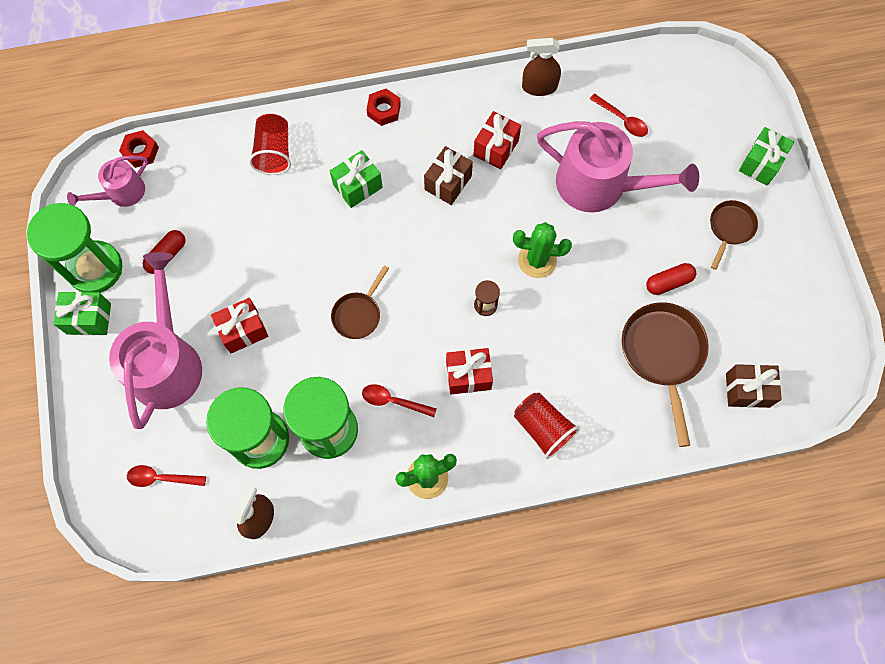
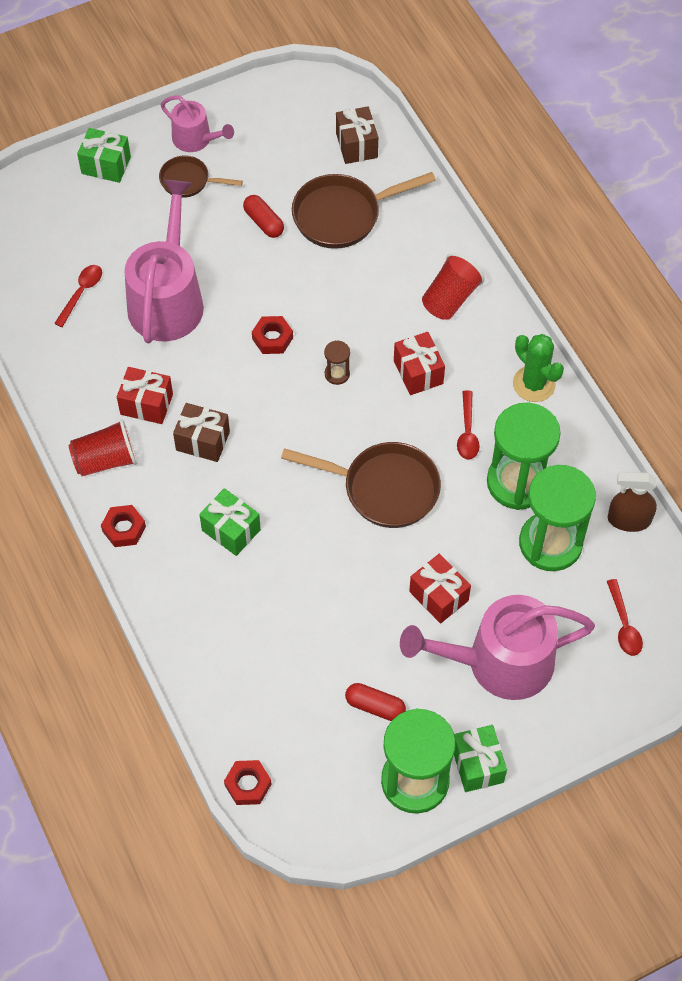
camera: 105 degrees left, 10 degrees down
pink watering can [67,156,148,207] -> pink watering can moved to [161,95,234,152]
red cup [249,114,291,175] -> red cup moved to [69,419,137,476]
brown pan [331,265,389,339] -> brown pan [281,442,441,528], size x1.73
green cactus [513,222,572,278] -> red nut [252,316,293,354]
brown spray bottle [522,38,561,96] -> none

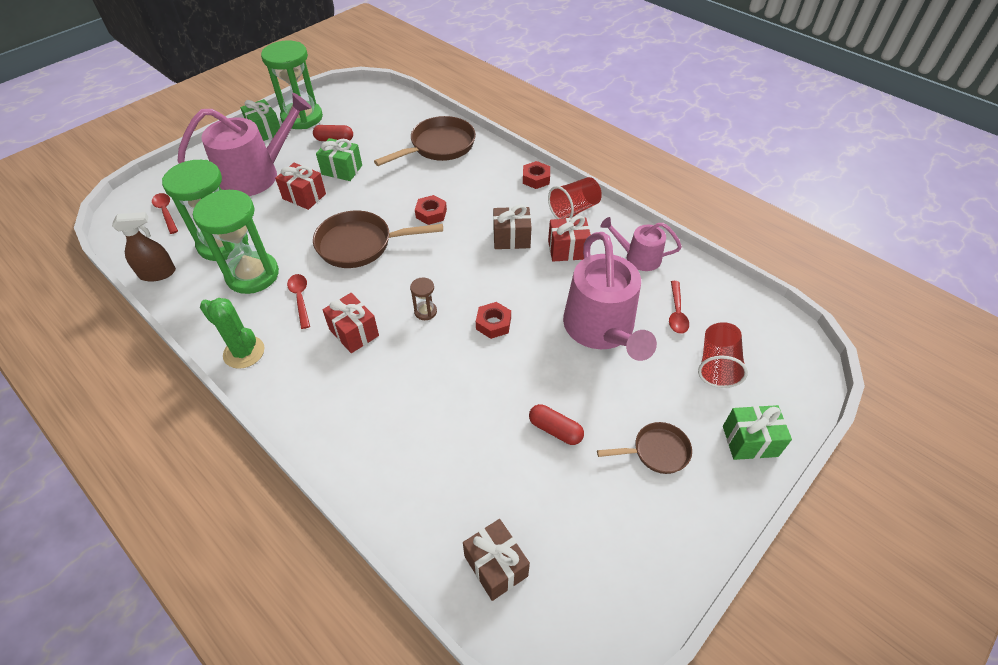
camera: 160 degrees right, 10 degrees down
pink watering can [161,95,234,152] -> pink watering can moved to [600,217,682,271]
green gift [199,488,261,556] -> green gift moved to [316,138,362,181]
red nut [224,760,272,805] -> red nut moved to [415,195,447,225]
brown pan [292,172,436,249] -> brown pan moved to [374,116,476,166]
red cup [422,253,485,320] -> red cup moved to [698,322,748,388]

